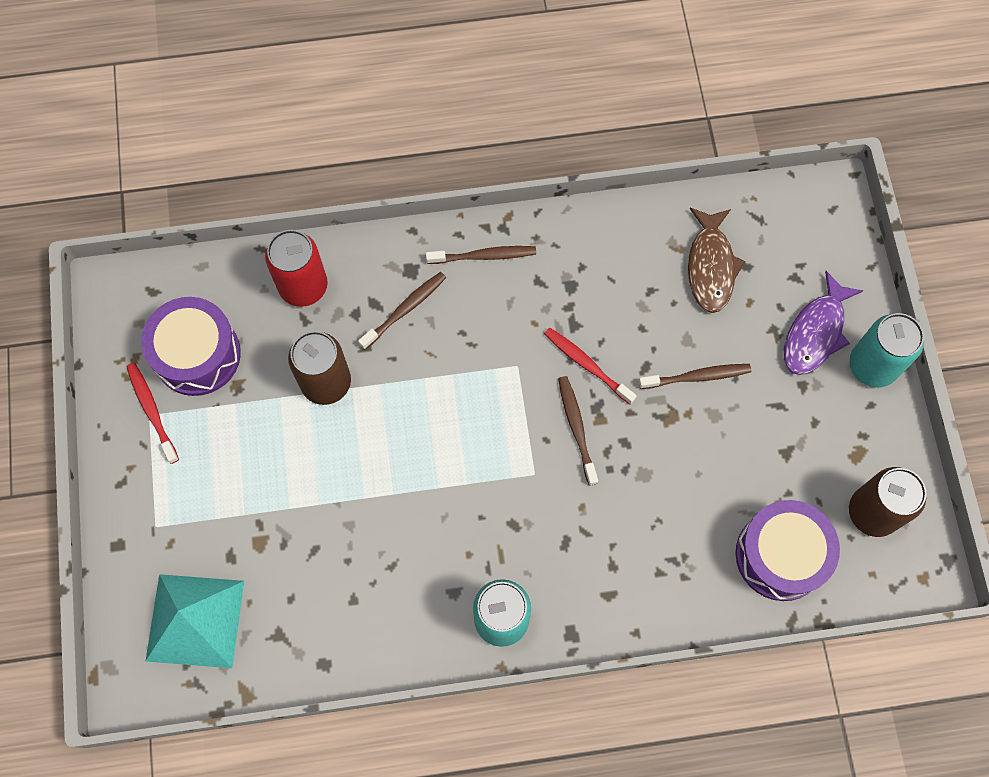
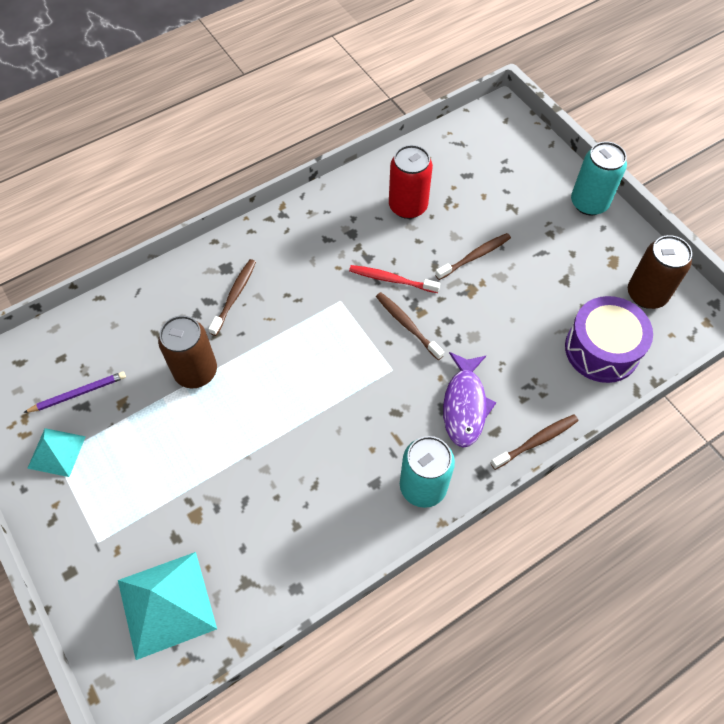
camera: 25 degrees left, 10 degrees down
red toothbrush [126,363,179,464] -> turquoise pyramid [27,428,86,477]
purple drum [141,297,241,396] -> purple pencil [23,372,126,413]
red can [265,230,328,307] -> red can moved to [389,145,433,219]
brown toothbrush [426,246,536,264] -> brown toothbrush moved to [491,414,578,470]
brown fish [688,208,745,313] -> none
purple fish [784,271,863,375] -> purple fish moved to [443,352,496,448]

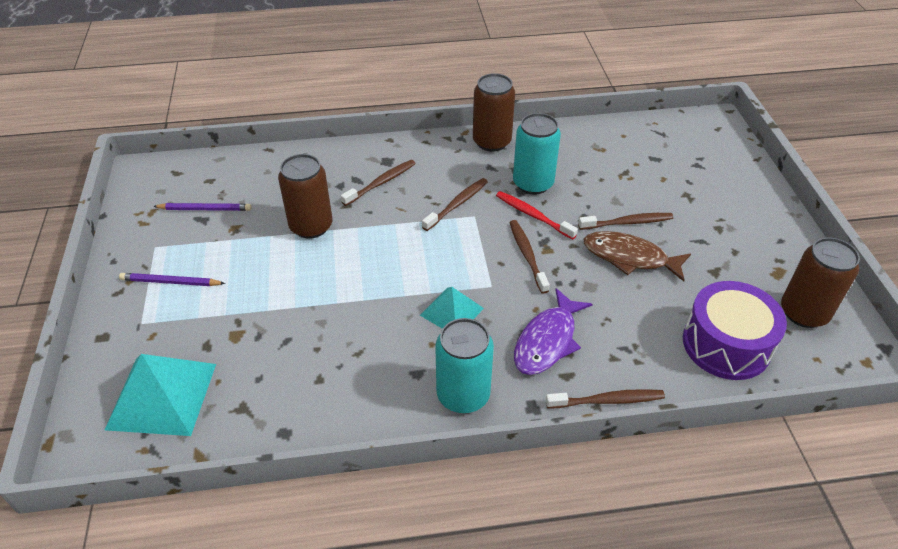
camera: 25 degrees right, 15 degrees down
turquoise pyramid [27,428,86,477] -> turquoise pyramid moved to [420,287,484,329]
red can [389,145,433,219] -> none
turquoise can [571,142,627,215] -> turquoise can moved to [513,113,561,194]
none -> purple pencil [119,273,225,286]
none -> brown toothbrush [422,178,488,231]
none -> brown can [473,73,515,152]
none -> brown fish [584,231,691,281]

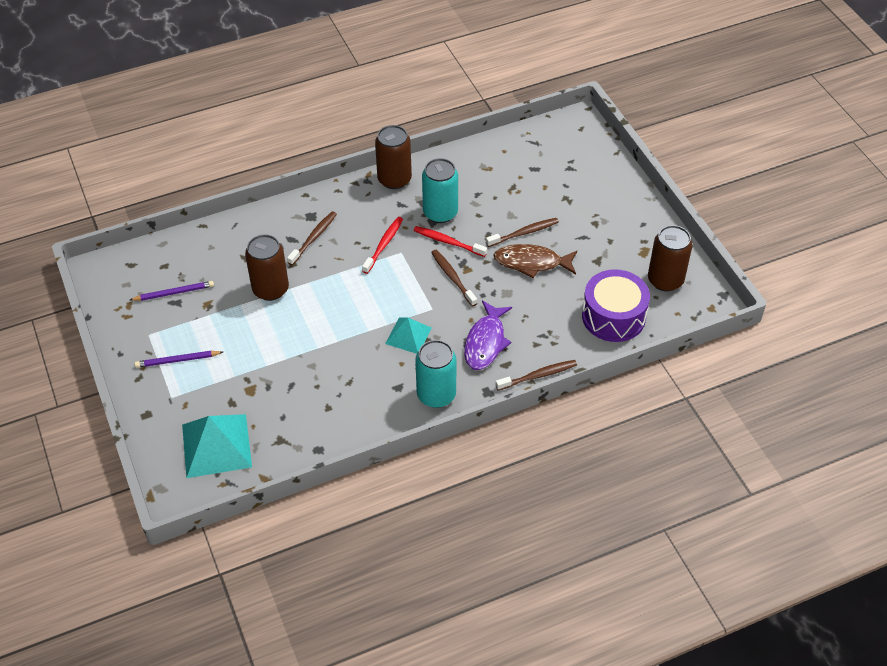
camera: 15 degrees left, 5 degrees up
brown toothbrush [422,178,488,231] -> red toothbrush [362,217,403,274]

